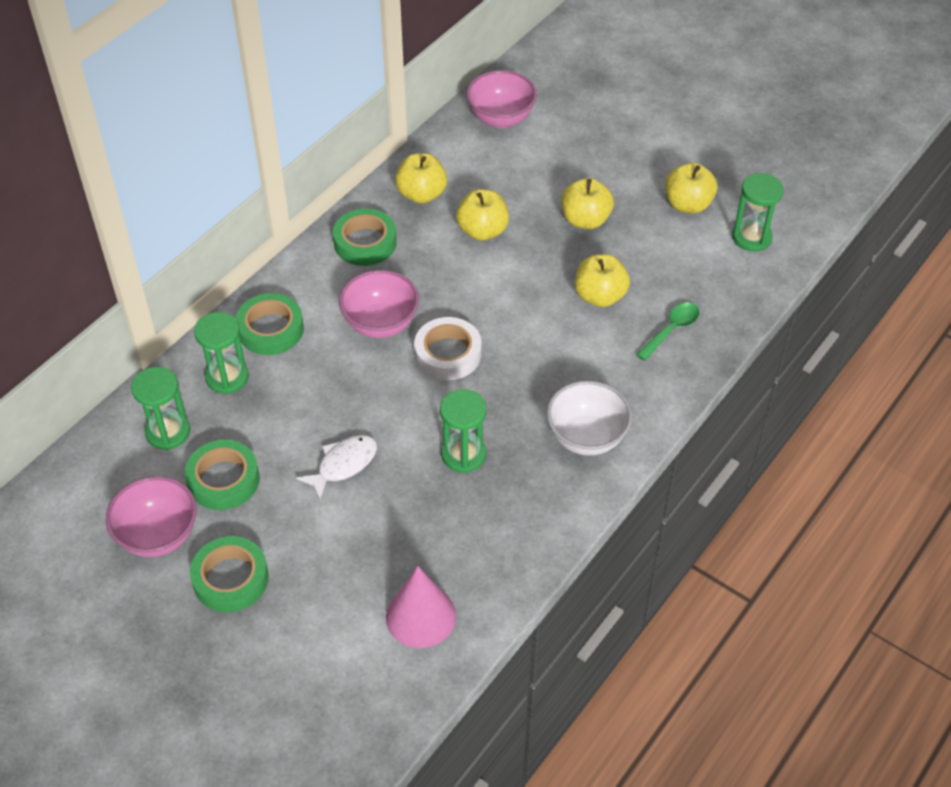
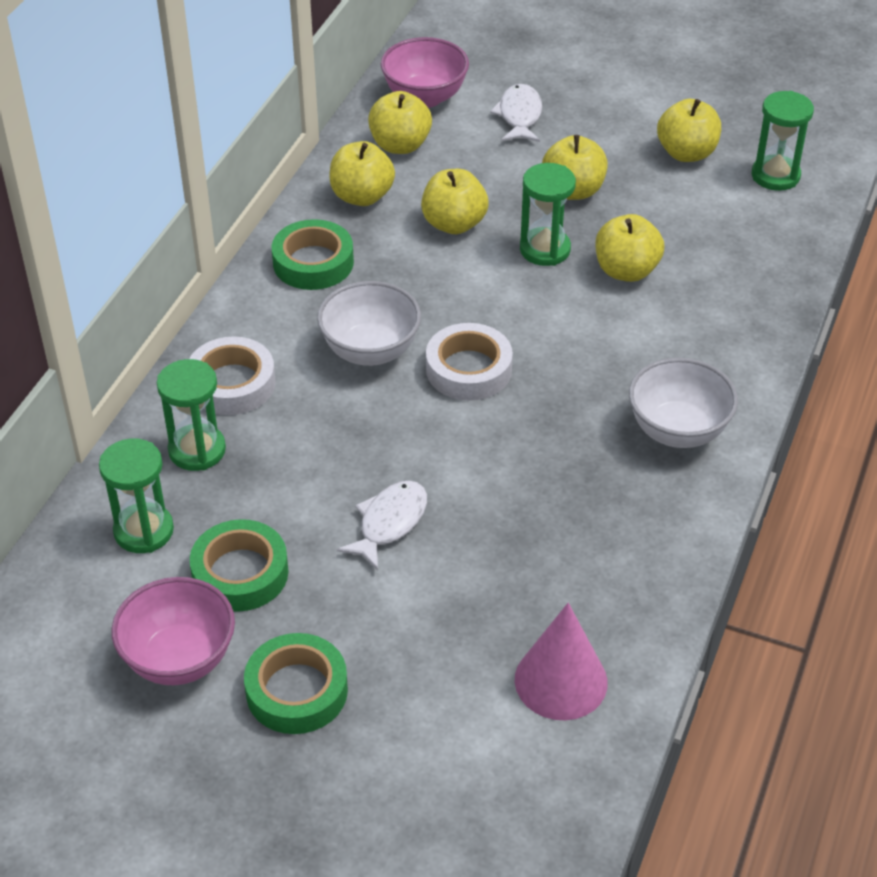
camera: 15 degrees left, 5 degrees down
green tape [236,293,304,355] -> white tape [189,337,276,415]
pink bowl [339,270,419,338] -> white bowl [317,281,421,366]
green hourglass [440,389,487,473] -> green hourglass moved to [520,163,576,266]
green spoon [636,302,700,361] -> none
none -> yellow apple [368,91,432,154]
none -> white fish [490,84,542,142]

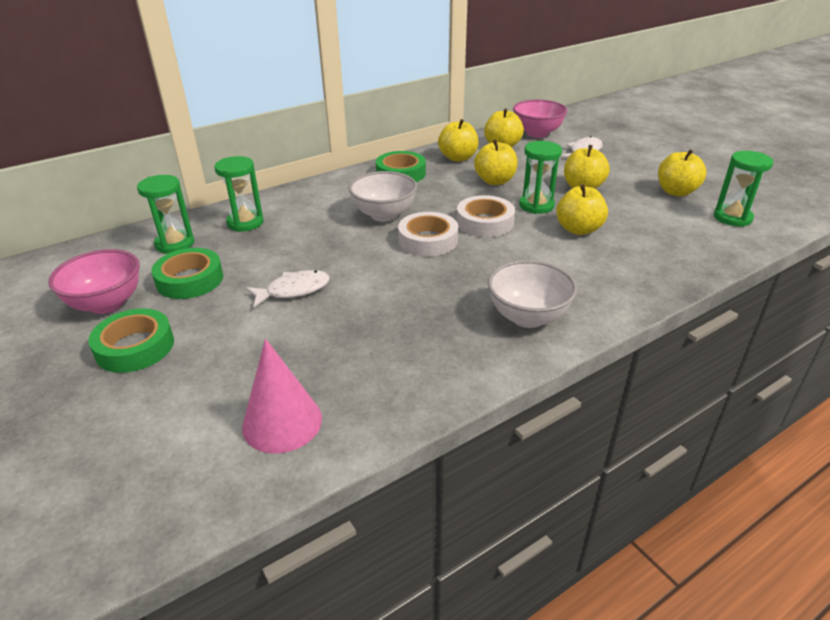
camera: 35 degrees right, 10 degrees down
white tape [189,337,276,415] -> white tape moved to [457,195,515,237]

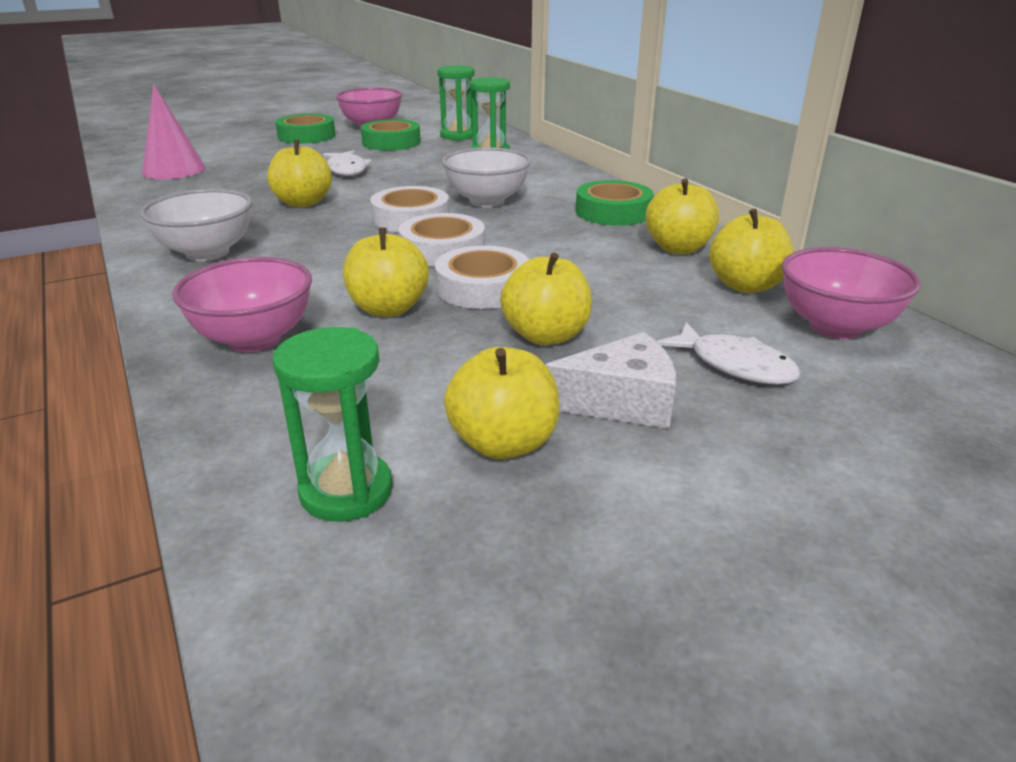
camera: 95 degrees right, 5 degrees down
yellow apple [474,139,518,185] -> yellow apple moved to [267,140,332,207]
green hourglass [519,141,562,214] -> white tape [435,246,529,309]
none -> pink bowl [172,257,312,352]
none -> white cheese [545,332,676,429]

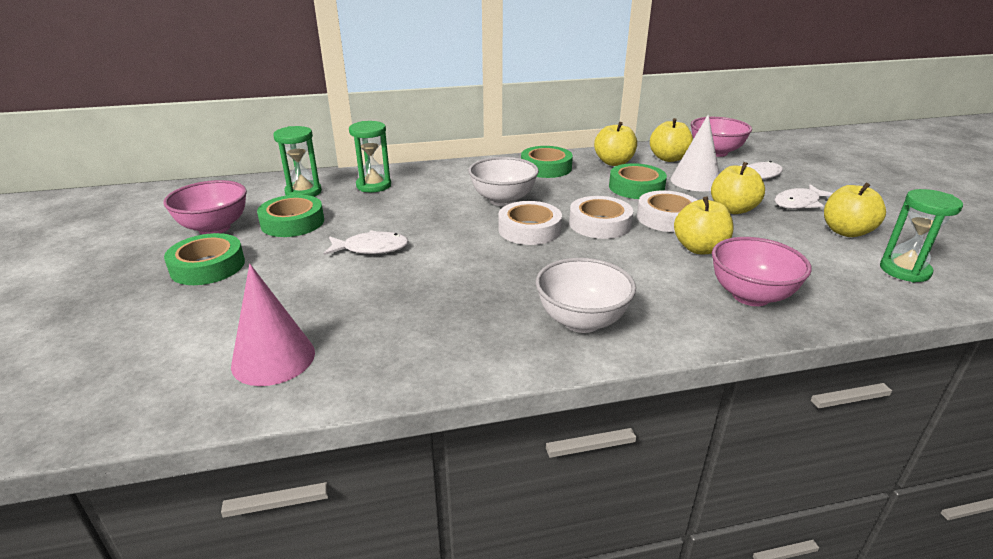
camera: 75 degrees left, 0 degrees up
yellow apple [267,140,332,207] -> none
white cheese [545,332,676,429] -> white fish [775,184,833,209]
none -> green tape [609,163,667,199]
none -> white cone [670,114,720,191]

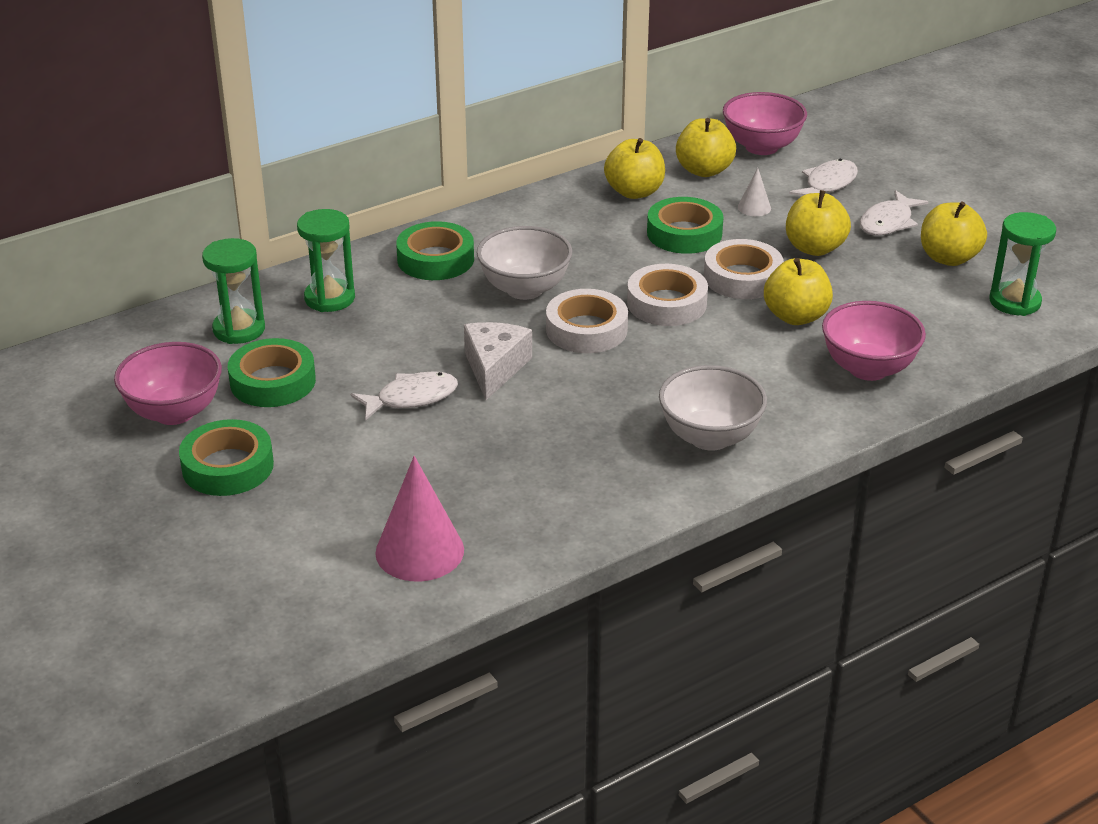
camera: 20 degrees left, 5 degrees up
green tape [521,146,573,178] -> green tape moved to [396,221,474,280]
white cone [670,114,720,191] -> white cone [738,168,771,216], size x0.49
none -> white cheese [464,322,532,400]

